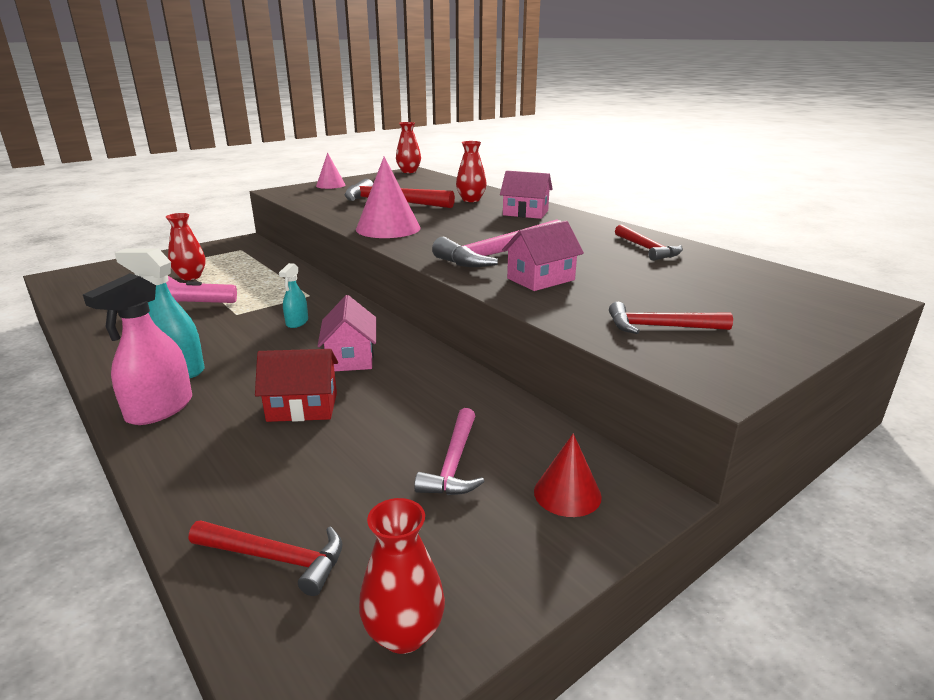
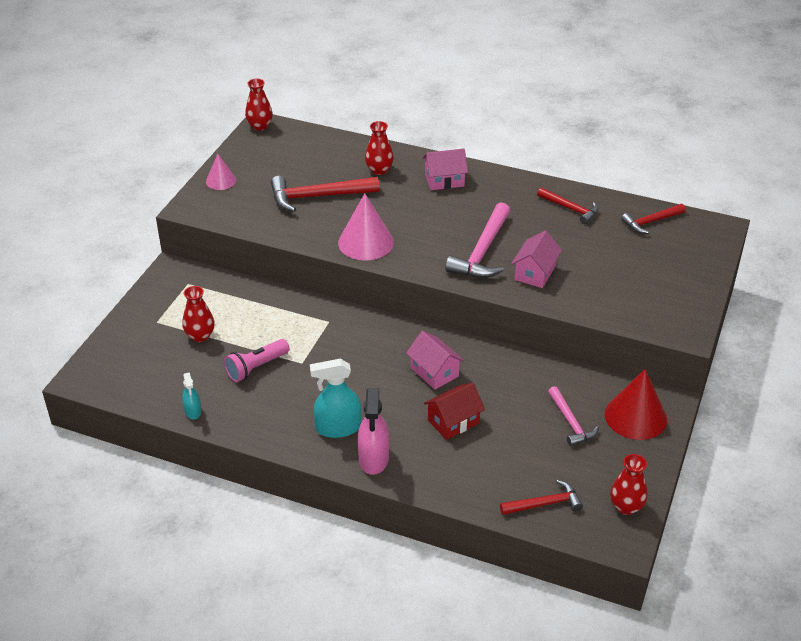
camera: 30 degrees left, 15 degrees up
turquoise spray bottle [279,263,308,328] -> turquoise spray bottle moved to [182,372,201,420]
red cone [534,433,602,517] -> red cone [605,369,667,440], size x1.73
red hammer [609,302,733,334] -> red hammer moved to [621,204,686,233]

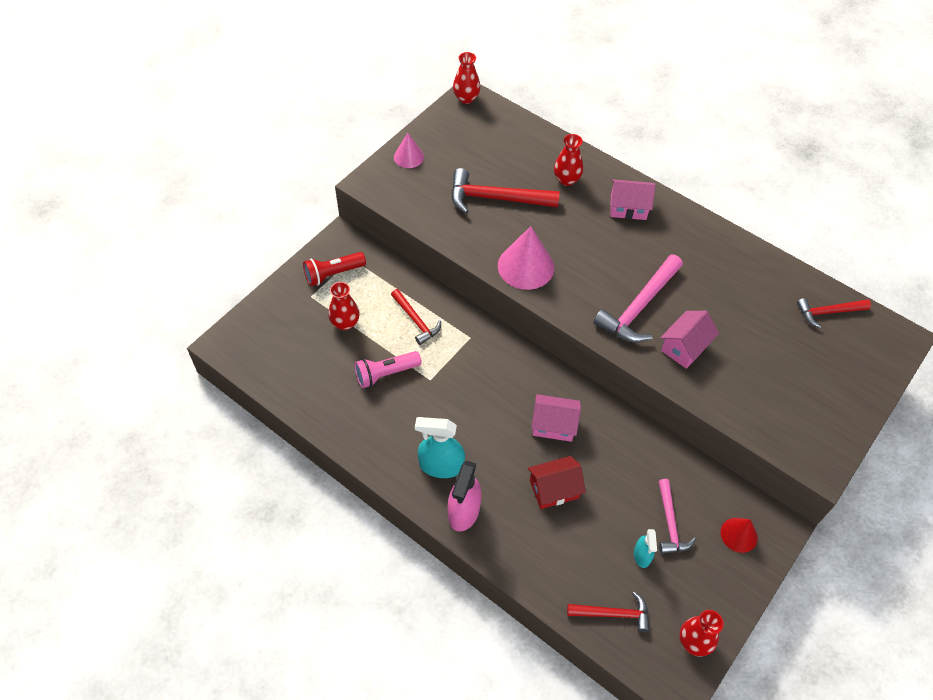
camera: 15 degrees right, 15 degrees up
turquoise spray bottle [182,372,201,420] -> turquoise spray bottle moved to [634,529,657,568]
pink house [406,331,464,390] -> pink house turned 60 degrees counterclockwise [531,394,581,442]
red hammer [537,188,598,224] -> red hammer moved to [391,289,441,345]
red cone [605,369,667,440] -> red cone [721,518,758,553], size x0.58
none -> red flashlight [303,252,366,286]

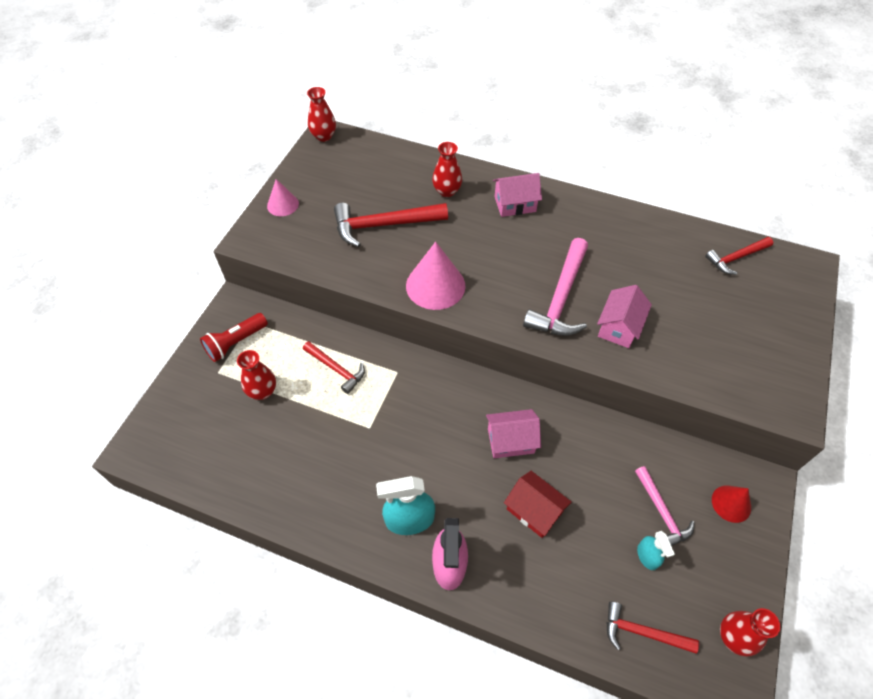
camera: 15 degrees left, 0 degrees up
pink flashlight [354,351,422,388] -> none
red house [528,456,586,509] -> red house turned 75 degrees clockwise [504,471,572,538]
red hammer [567,592,650,632] -> red hammer turned 150 degrees counterclockwise [607,602,699,654]

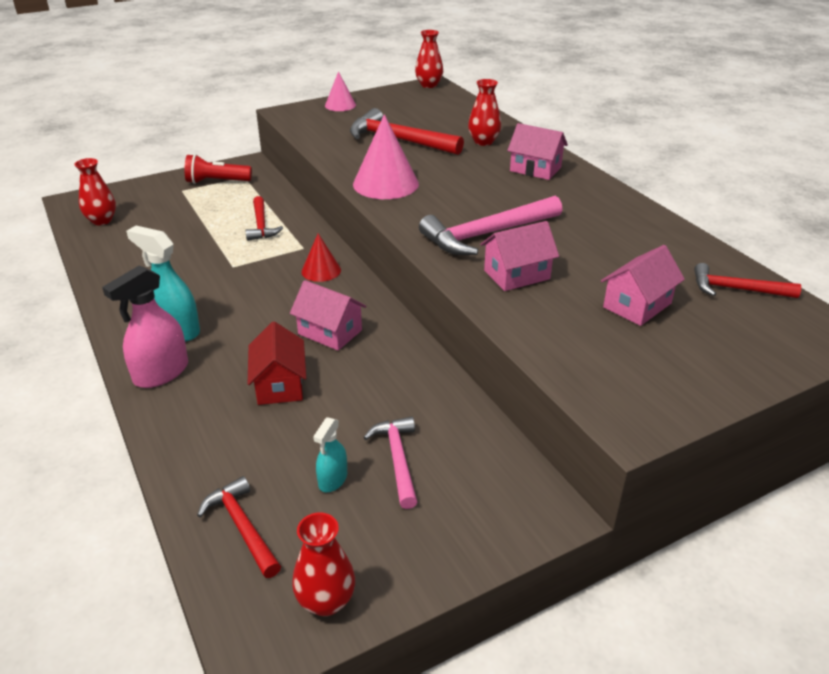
camera: 40 degrees right, 20 degrees down
red vase [237,350,276,400] -> red vase moved to [74,158,116,225]
pink hammer [635,466,695,546] -> pink hammer turned 150 degrees clockwise [363,416,417,509]
red cone [712,485,751,523] -> red cone moved to [301,233,341,282]
none -> pink house [601,245,685,326]

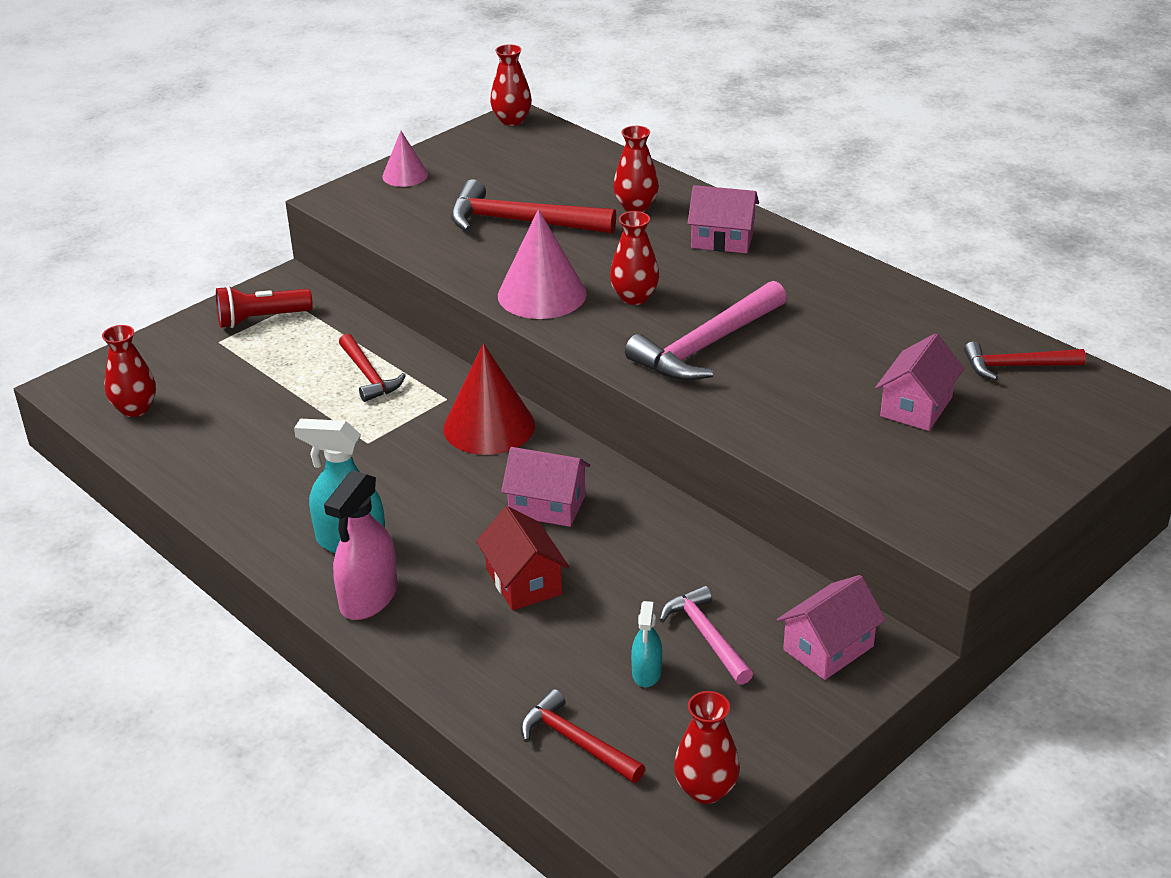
camera: 15 degrees left, 0 degrees up
red cone [301,233,341,282] -> red cone [443,343,535,455], size x1.73
pink house [480,221,559,291] -> pink house moved to [777,575,886,680]
none -> red vase [610,211,659,305]

